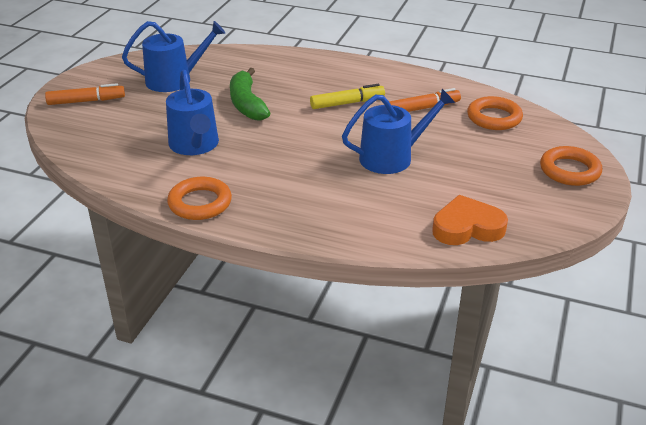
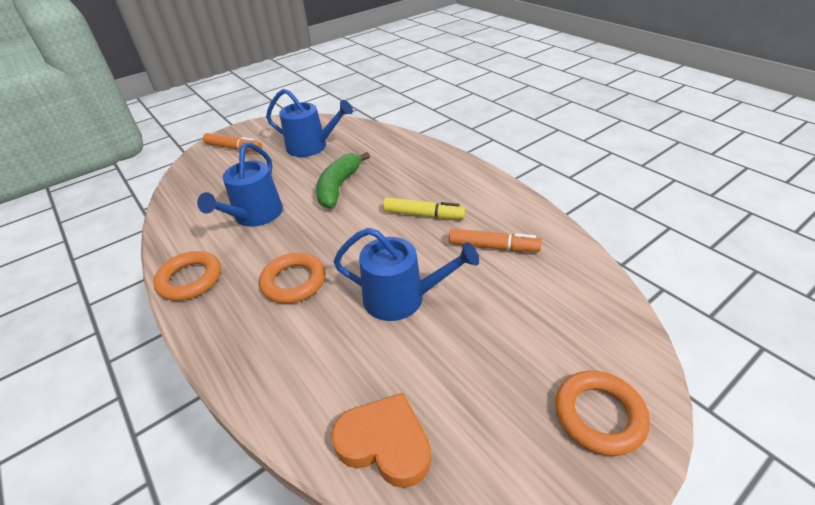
camera: 35 degrees right, 5 degrees up
orange ring [467,96,523,130] -> orange ring moved to [259,252,325,304]

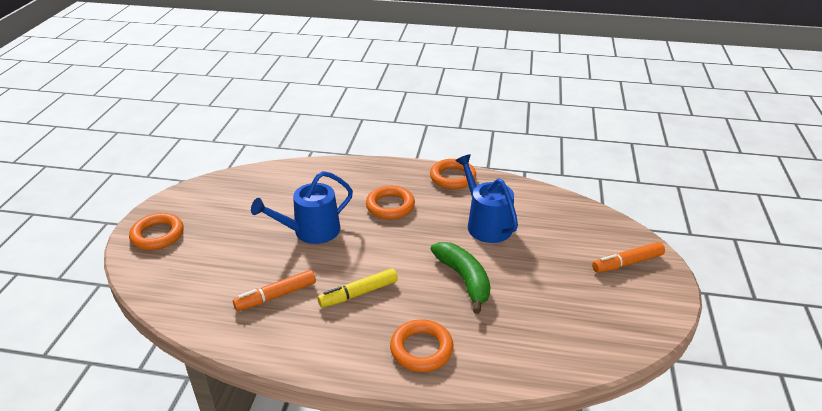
camera: 135 degrees right, 5 degrees down
blue watering can [266,89,353,157] -> none
orange heart [331,393,431,488] -> none
none -> orange ring [390,319,454,372]

